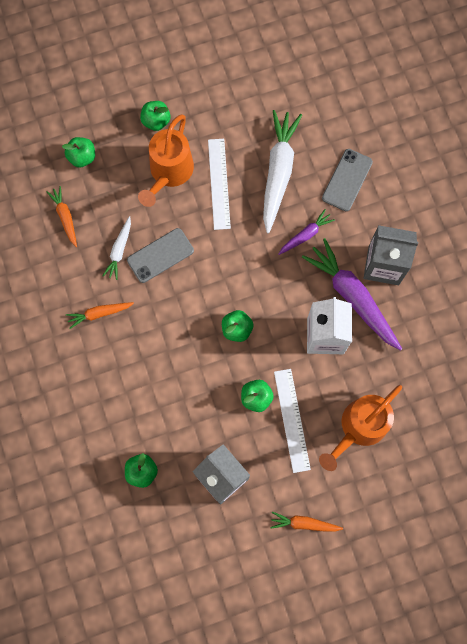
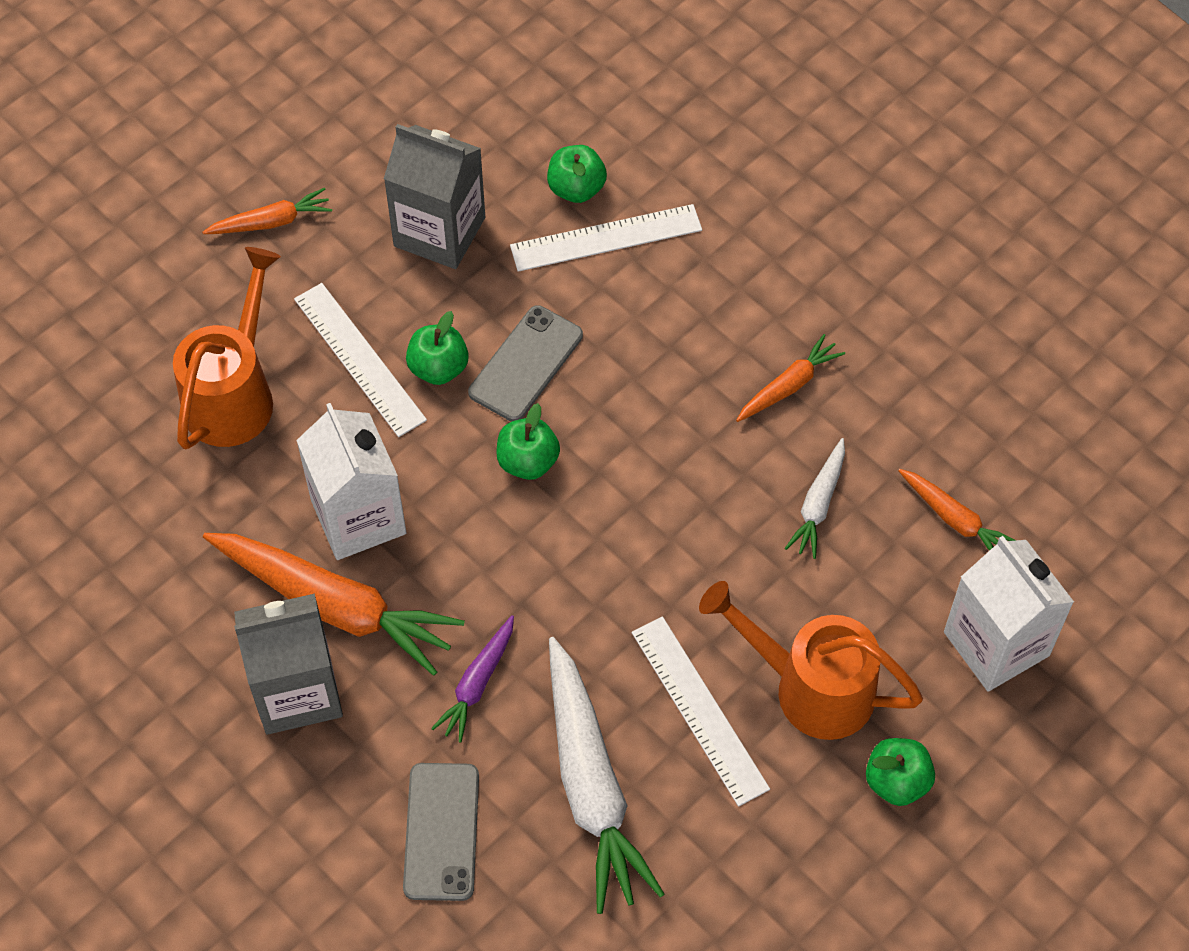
camera: 155 degrees right, 15 degrees down
green apple [62,137,95,167] -> white carton [944,536,1074,692]
white carrot [103,216,131,280] -> white carrot turned 150 degrees counterclockwise [785,438,845,559]
grey phone [127,228,194,283] -> grey phone moved to [468,305,583,422]
orange watering can [138,114,194,207] -> orange watering can turned 60 degrees counterclockwise [699,581,923,740]
purple carrot [302,238,402,351] -> orange carrot [203,533,465,676]
none -> white ruler [510,204,702,272]

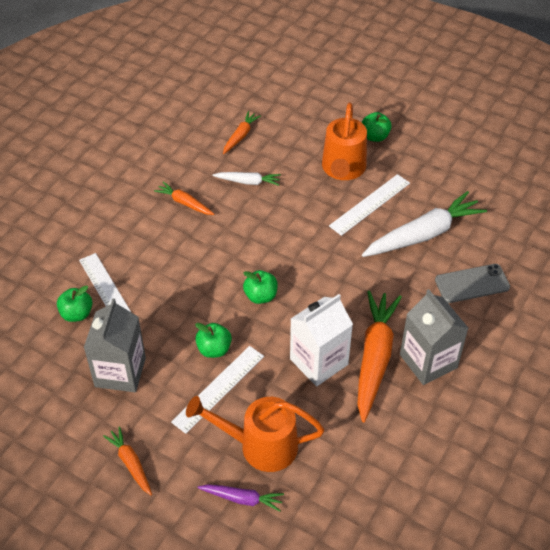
camera: 105 degrees left, 10 degrees down
purple carrot [431,615,514,743] -> purple carrot moved to [197,484,284,512]
grey phone [468,305,583,422] -> none
white carton [944,536,1074,692] -> none

